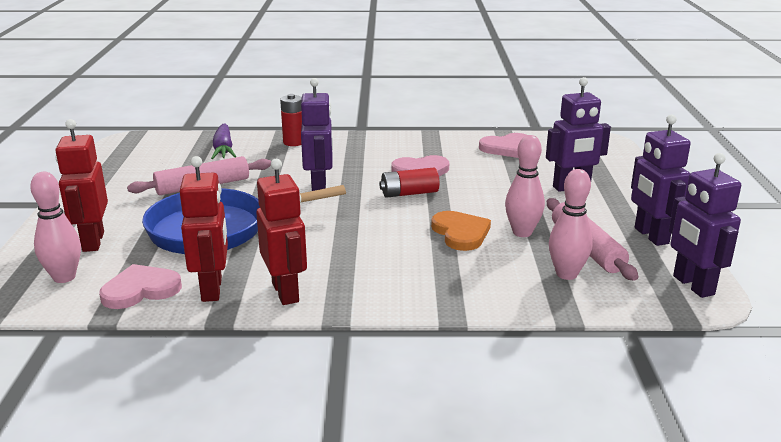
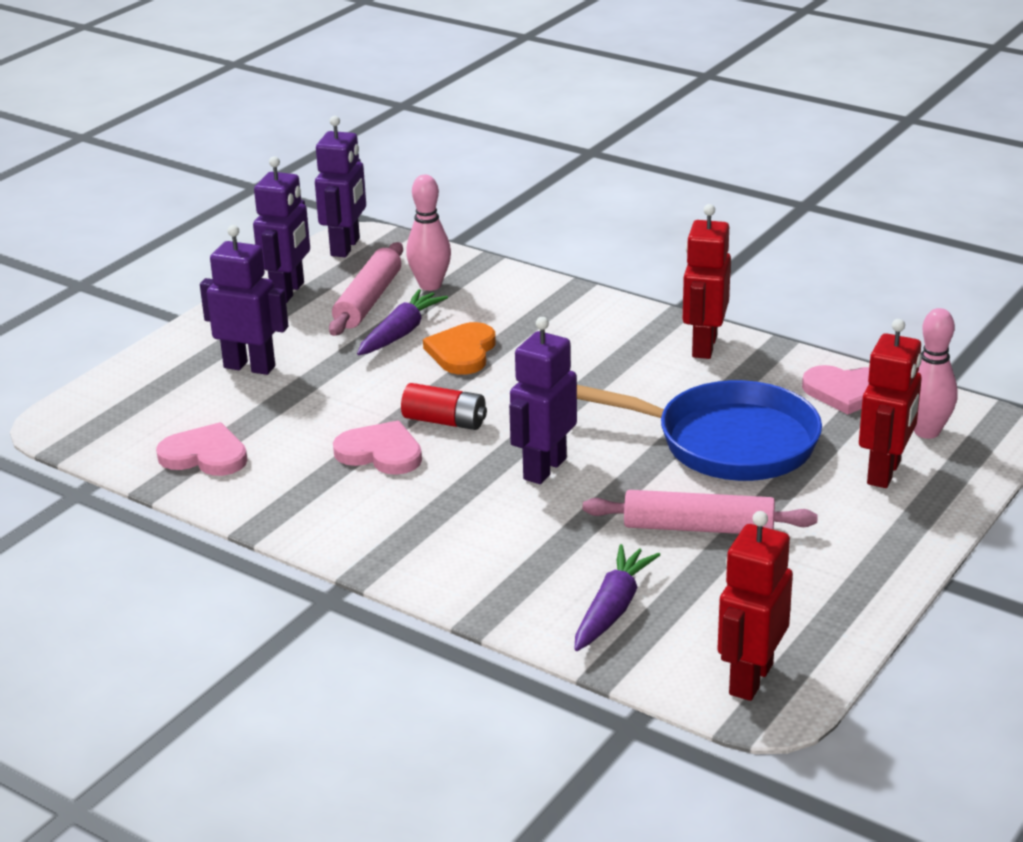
camera: 145 degrees left, 5 degrees up
red robot [180,156,228,302] -> red robot moved to [718,511,793,701]
red battery [280,94,302,146] -> none
pink bowling pin [505,135,545,237] -> purple carrot [357,289,448,355]

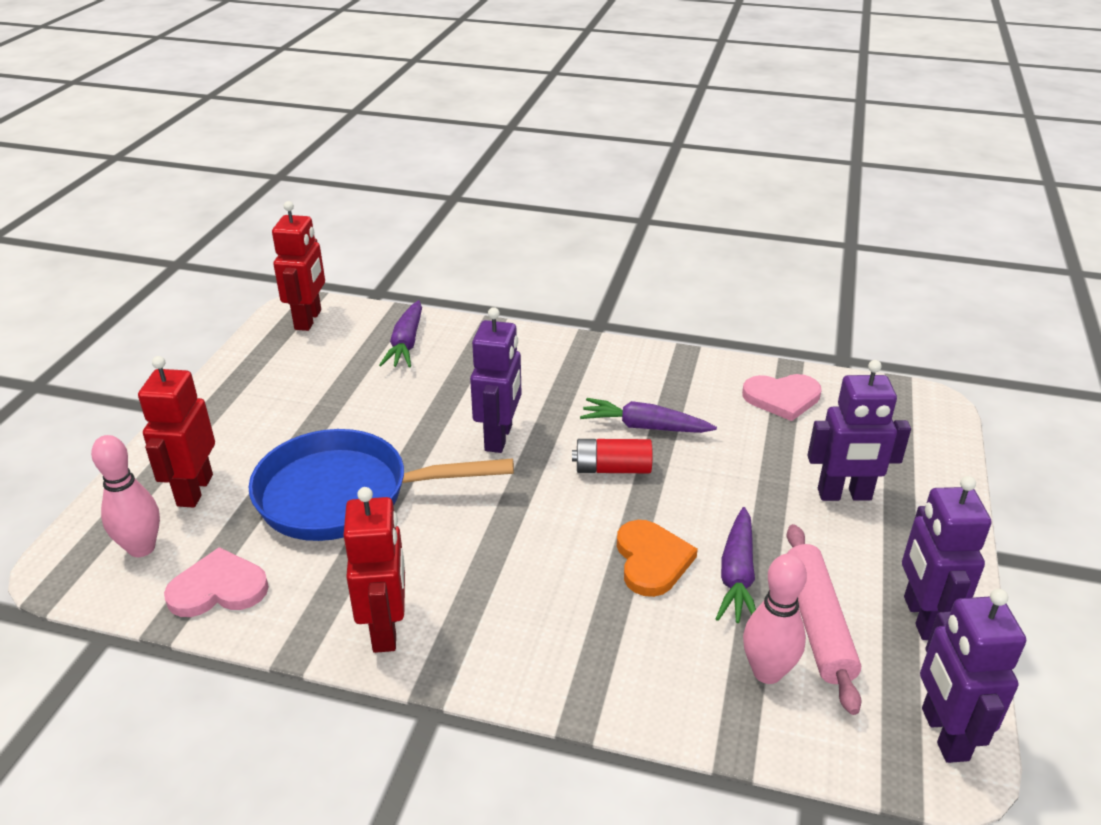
camera: 160 degrees right, 5 degrees up
pink heart [333,421,422,475] -> purple carrot [580,398,717,433]
pink rolling pin [583,490,818,534] -> none

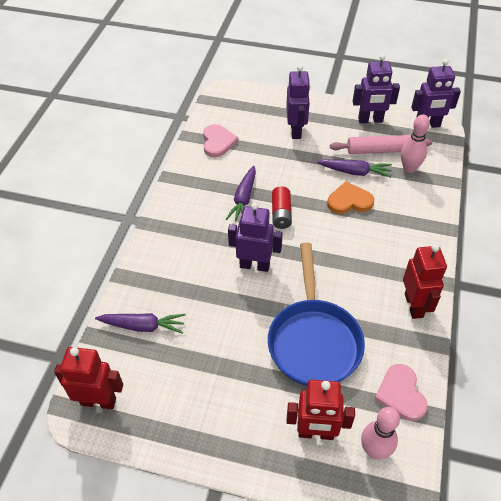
camera: 90 degrees left, 15 degrees up
red robot [344,487,405,653] -> red robot turned 90 degrees clockwise [403,244,447,319]

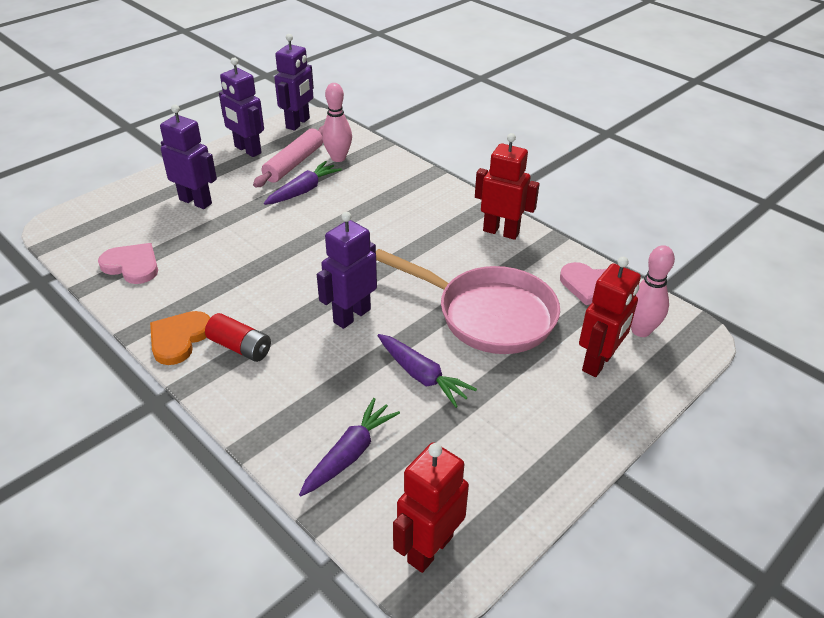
camera: 60 degrees left, 10 degrees down
purple carrot [226,166,256,221] -> purple carrot moved to [377,334,477,408]
blue pan [268,243,365,386] -> pink pan [376,249,560,354]
red battery [272,186,292,229] -> red battery moved to [205,313,271,362]
orange heart [327,181,374,214] -> orange heart moved to [150,311,210,365]
purple robot [353,54,400,123] -> purple robot turned 105 degrees clockwise [219,57,264,157]

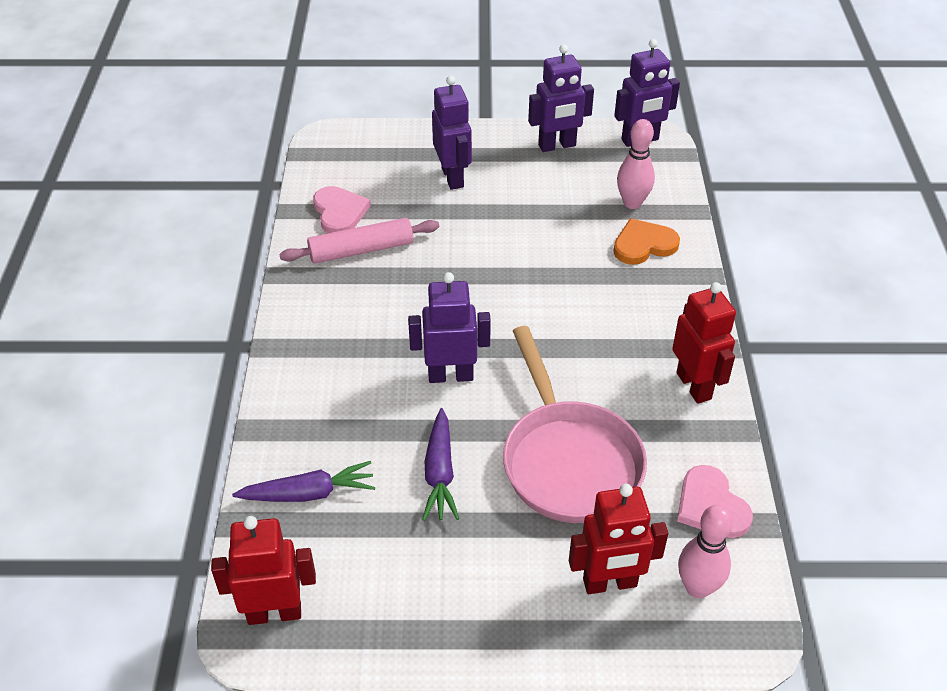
camera: 45 degrees right, 5 degrees up
orange heart [150,311,210,365] -> orange heart moved to [613,218,680,265]
red battery [205,313,271,362] -> none
purple robot [219,57,264,157] -> purple robot turned 105 degrees counterclockwise [528,44,594,152]
pink rolling pin [253,125,324,187] -> pink rolling pin moved to [279,218,439,263]
purple carrot [264,161,342,205] -> none

